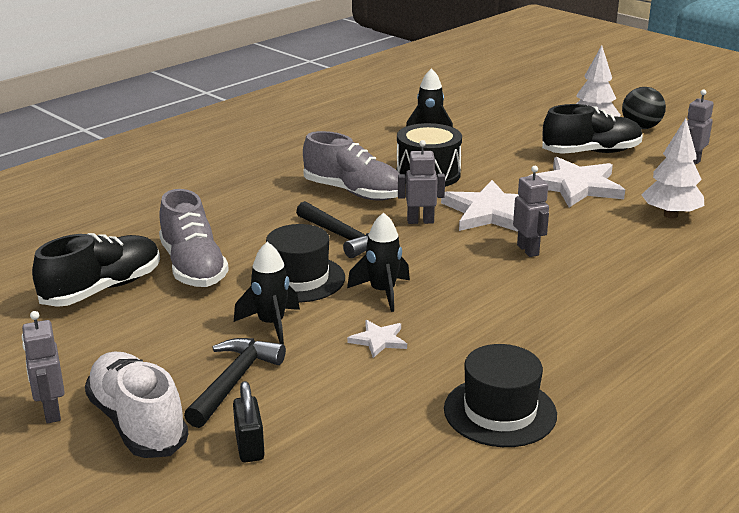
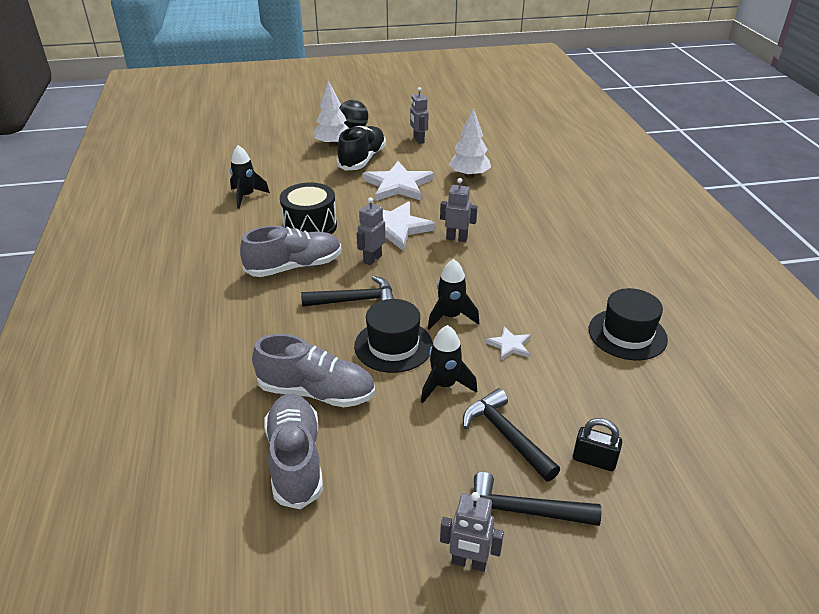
camera: 55 degrees left, 10 degrees up
black shoe [32,233,160,307] -> grey shoe [264,394,323,509]
white shoe [85,351,188,458] -> black hammer [474,472,602,536]

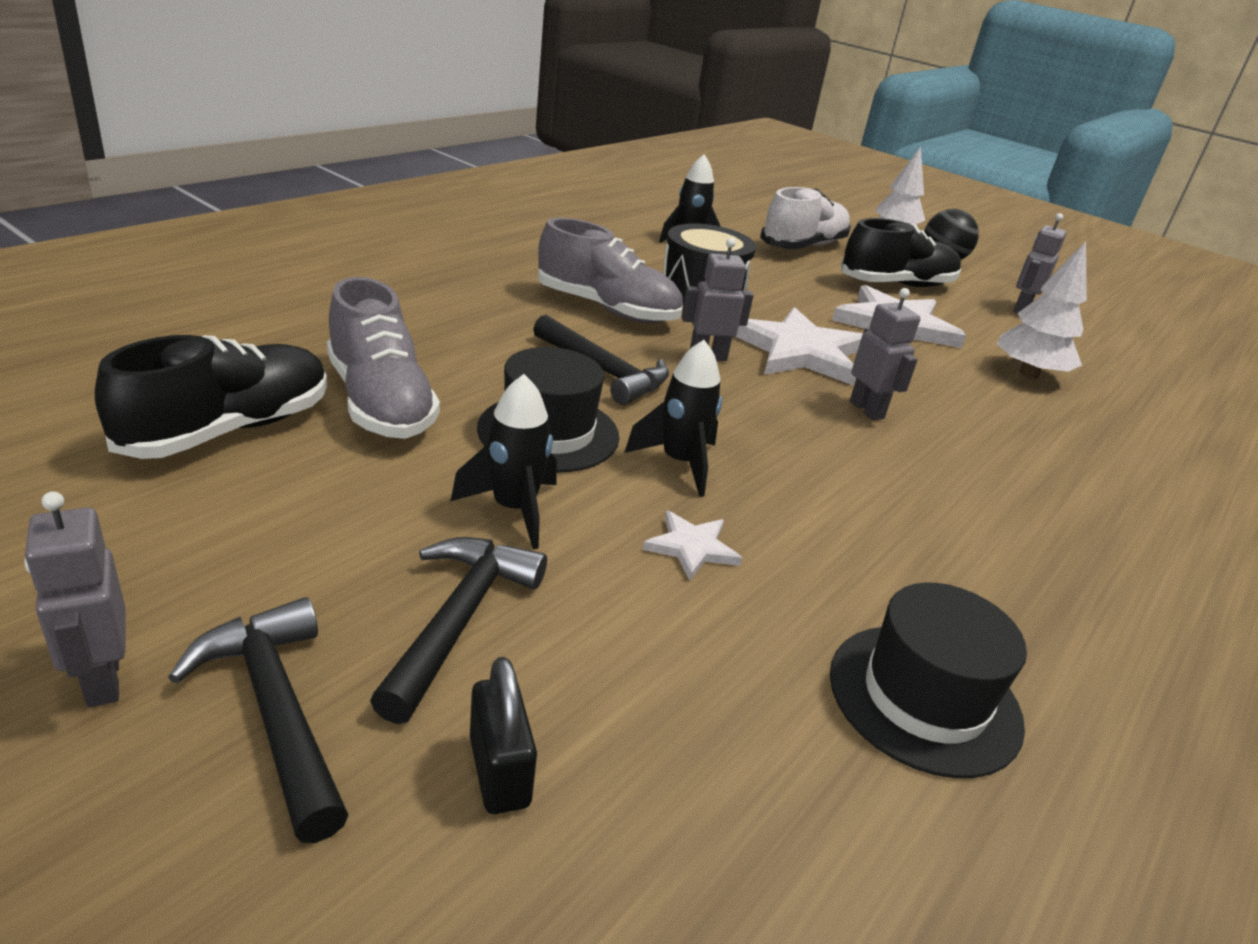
camera: 45 degrees right, 5 degrees down
grey shoe [264,394,323,509] -> black shoe [95,335,328,459]
none -> white shoe [760,187,851,249]

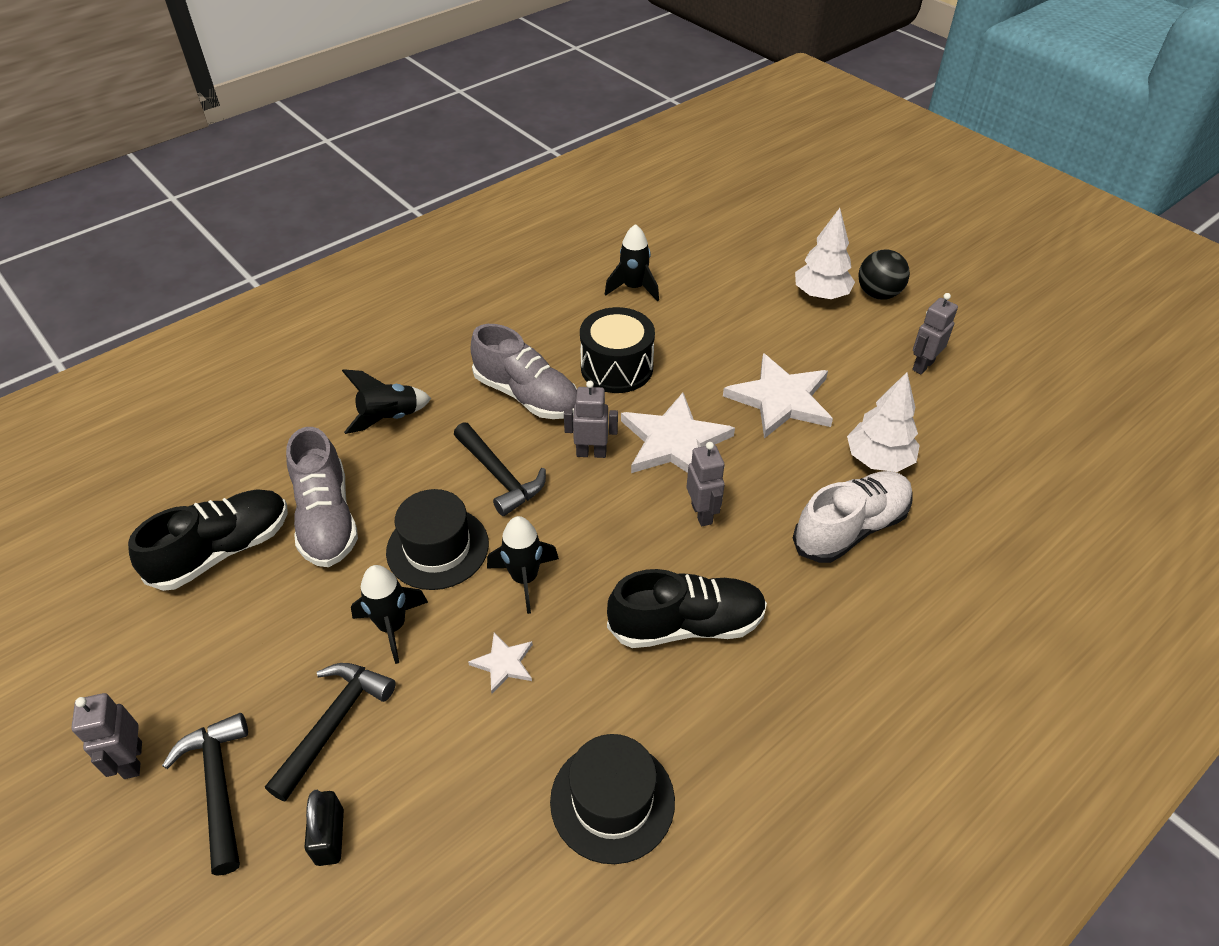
camera: 15 degrees right, 15 degrees up
white shoe [760,187,851,249] -> white shoe moved to [793,471,912,563]
black shoe [841,218,961,287] -> black shoe moved to [607,569,767,648]
none -> black rocket [342,369,431,434]

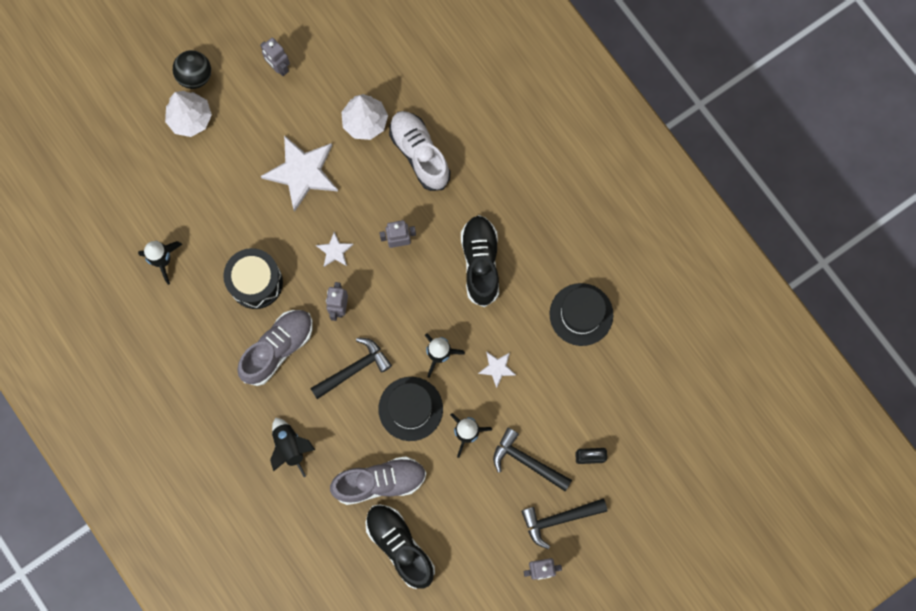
camera: 85 degrees left, 30 degrees up
white star [621,393,735,473] -> white star [316,232,354,267], size x0.47

